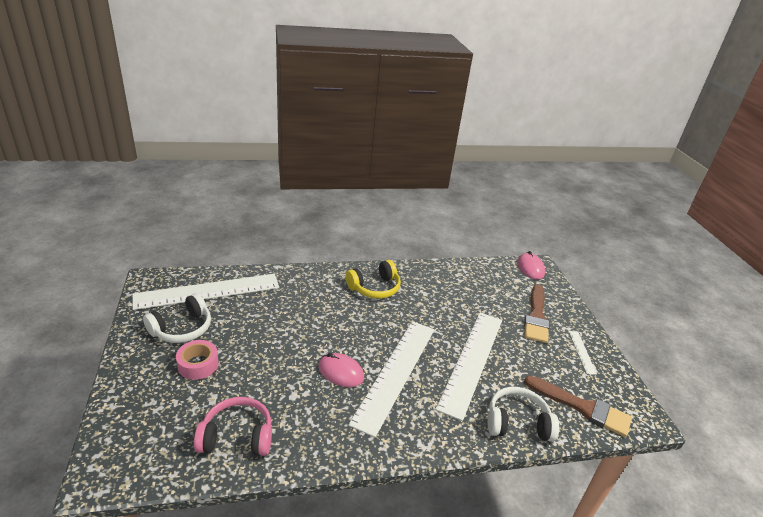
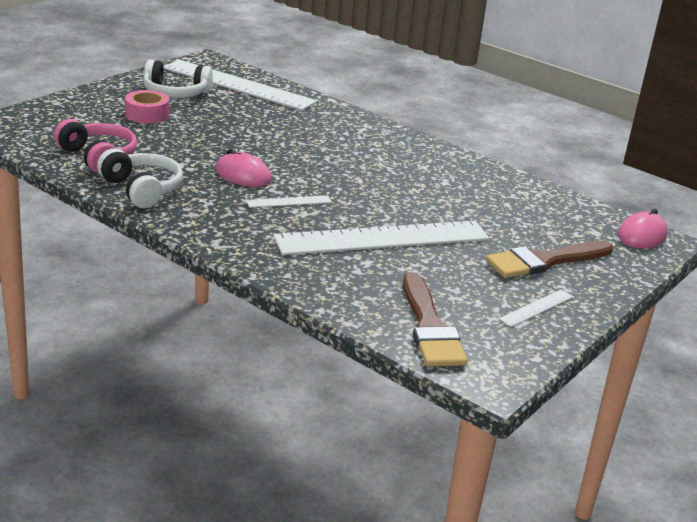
camera: 50 degrees right, 5 degrees down
pink mouse [318,353,364,387] -> pink mouse turned 45 degrees counterclockwise [215,149,272,187]
yellow headphones [345,260,401,299] -> none
white ruler [348,321,434,437] -> white ruler [246,195,332,208], size x0.41
white headphones [488,387,559,442] -> white headphones moved to [97,148,183,208]

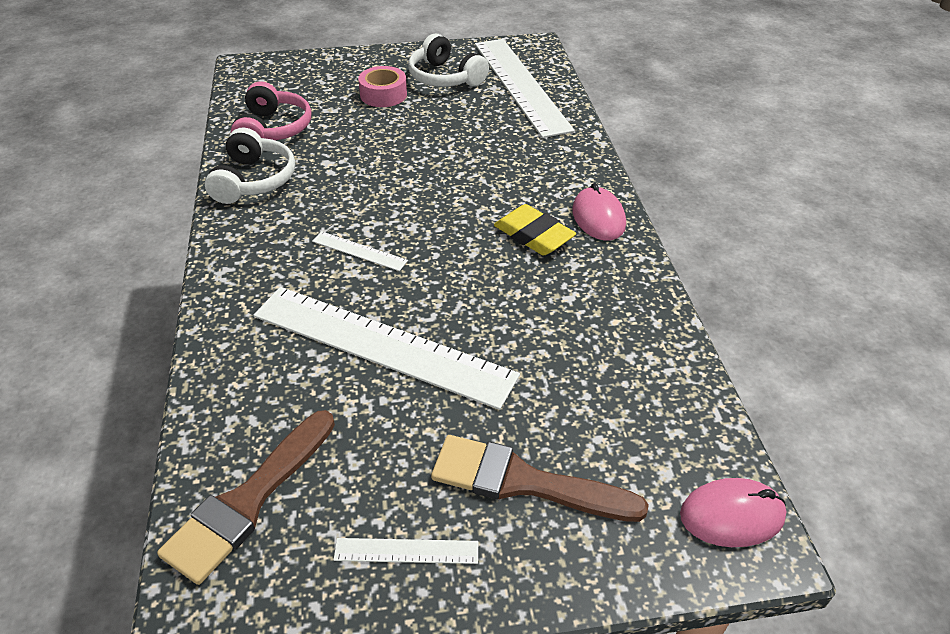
camera: 45 degrees right, 15 degrees up
pink mouse [215,149,272,187] -> pink mouse moved to [572,183,626,241]
none -> yellow eraser [494,204,576,255]

